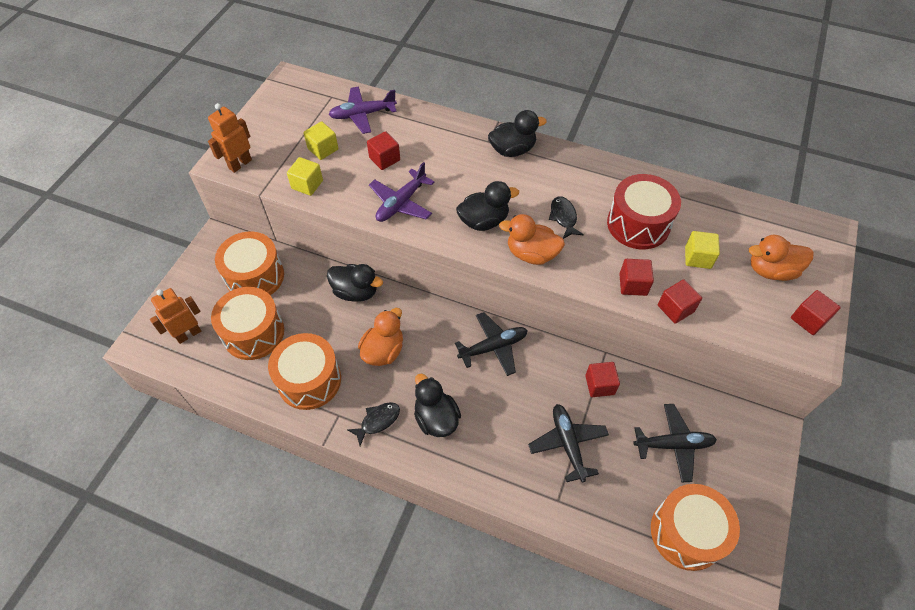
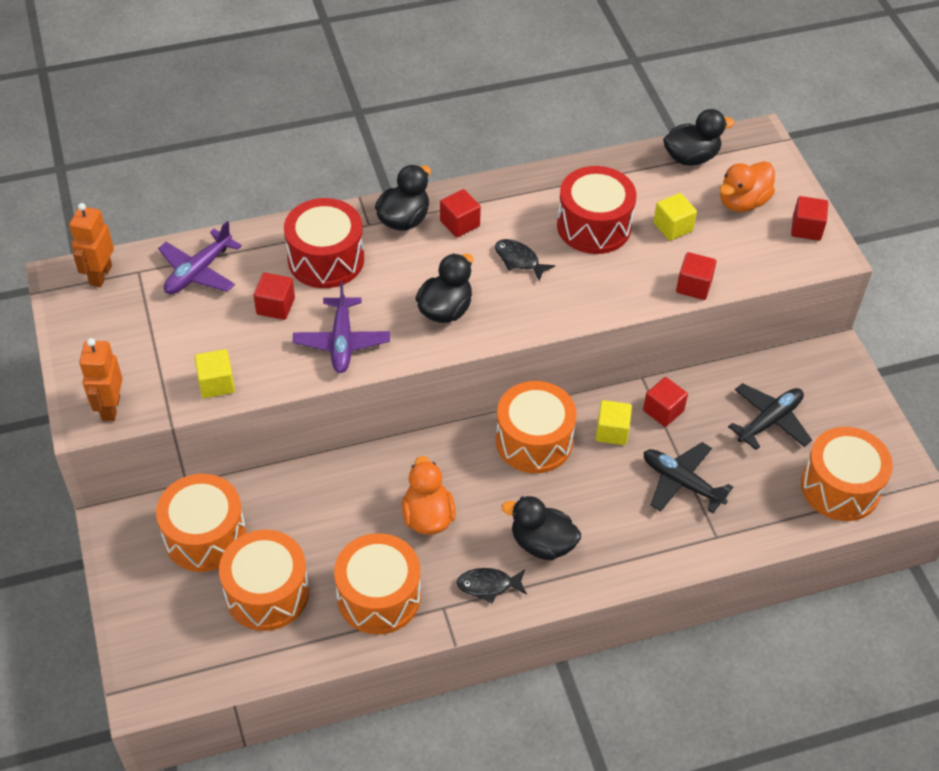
camera: 40 degrees left, 5 degrees down
orange robot [150,288,202,344] -> orange robot moved to [69,203,114,287]
yellow cube [303,121,338,160] -> yellow cube moved to [596,400,632,445]
black duck [327,264,383,302] -> black duck moved to [663,109,735,166]
black fish [348,402,400,446] -> black fish turned 105 degrees counterclockwise [457,568,527,604]
black plane [455,312,528,376] -> orange drum [496,381,577,473]
orange duck [499,214,565,265] -> none
red cube [619,259,654,296] -> red cube moved to [440,189,481,238]
none -> red drum [284,198,364,288]

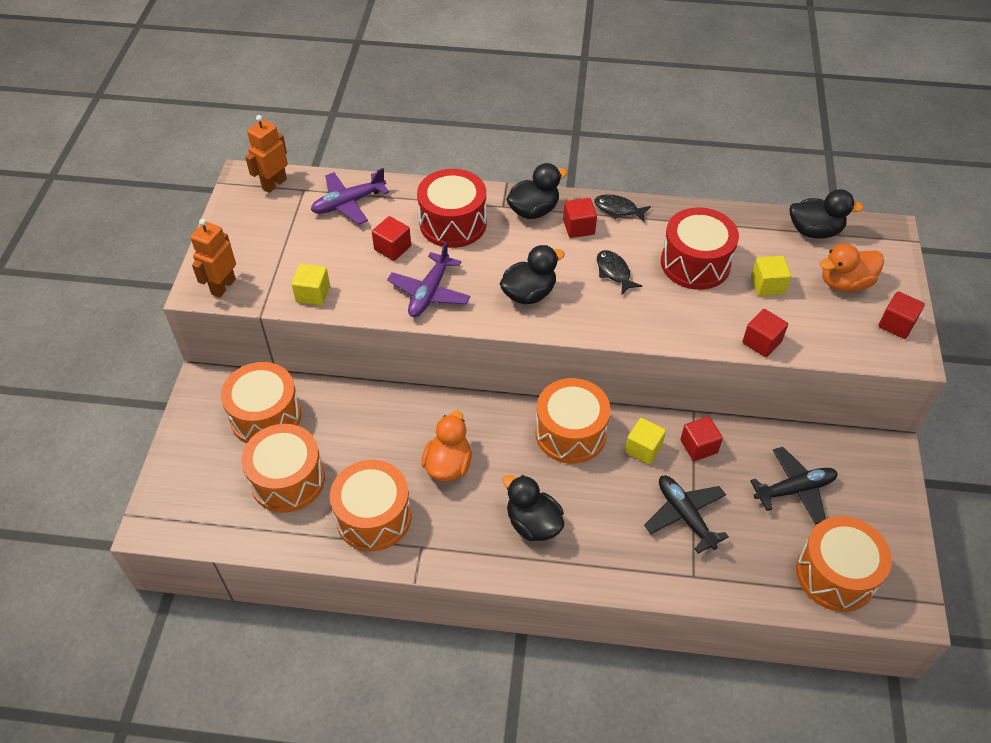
camera: 25 degrees right, 0 degrees up
black fish [457,568,527,604] -> black fish moved to [594,194,651,222]

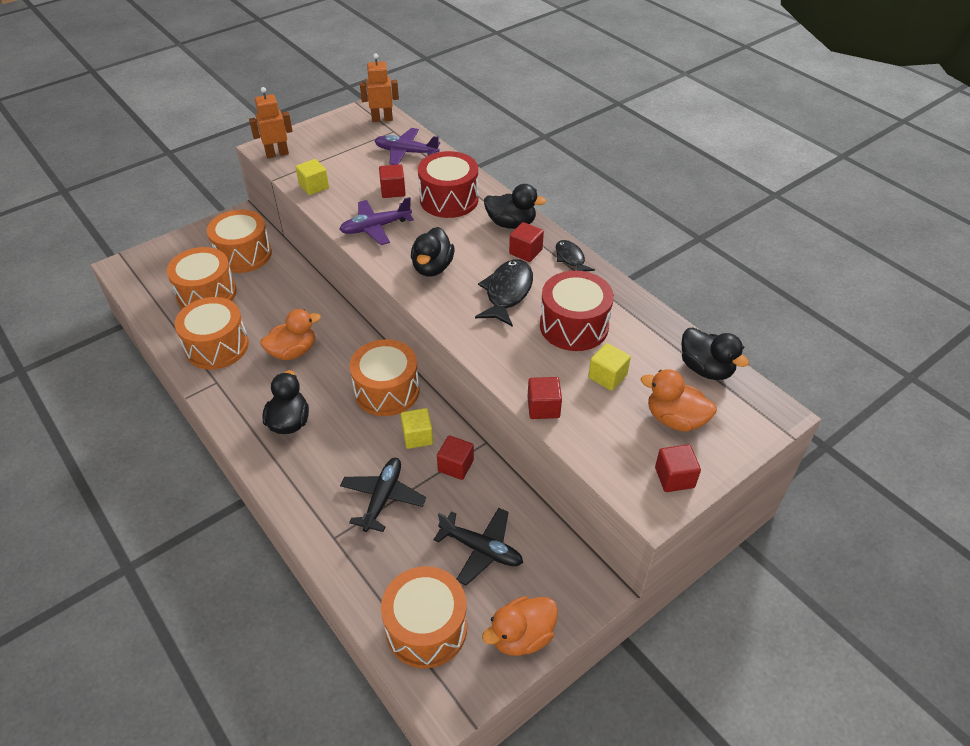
camera: 45 degrees right, 5 degrees down
black duck [500,245,565,304] -> black duck turned 90 degrees clockwise [411,227,454,276]
black fish [597,250,642,295] -> black fish [475,259,533,327], size x1.67
none -> orange duck [482,596,558,656]

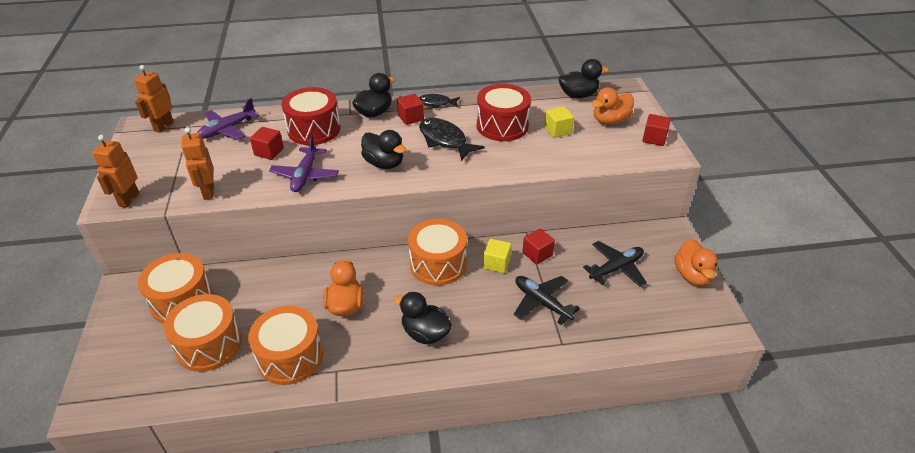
camera: 60 degrees left, 5 degrees down
yellow cube [295,159,329,195] -> orange robot [181,127,214,200]
orange drum [381,566,467,668] -> none
red cube [528,377,562,419] -> none

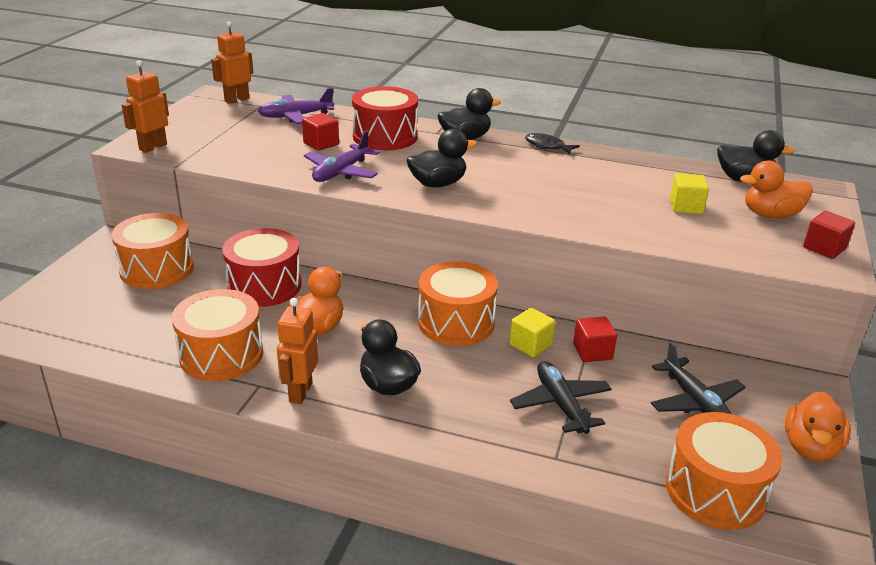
camera: 25 degrees right, 10 degrees down
orange drum [163,294,242,372] -> orange drum moved to [666,412,782,530]
orange robot [181,127,214,200] -> orange robot moved to [277,298,318,404]
black duck [361,130,406,169] -> black duck turned 90 degrees counterclockwise [406,129,477,187]
red cube [397,94,424,125] -> none
black fish [419,118,485,161] -> none
red drum [477,84,531,141] -> red drum moved to [222,228,301,307]
black plane [583,241,647,287] -> black plane turned 75 degrees clockwise [651,342,745,414]

